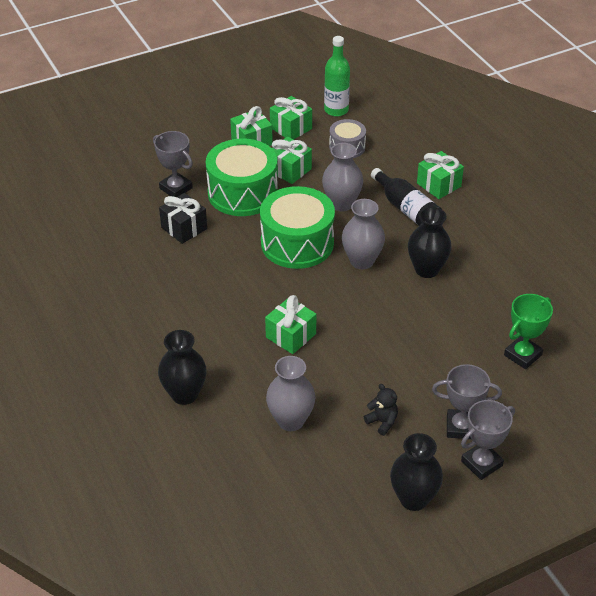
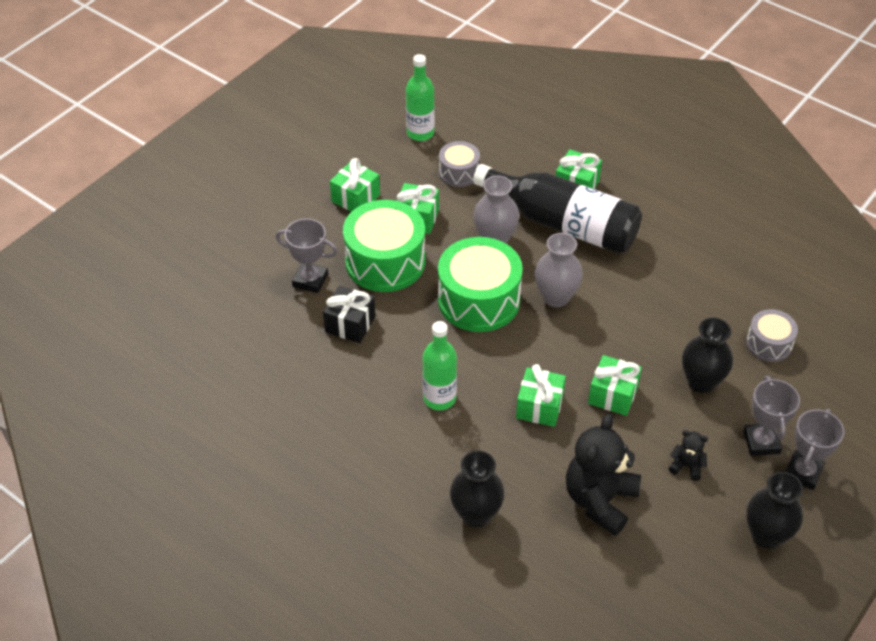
camera: 25 degrees left, 5 degrees up
grey vase [266,356,316,431] -> black teddy bear [566,414,641,536]
green gift [270,96,312,139] -> green gift moved to [588,355,642,416]
black bottle [371,168,442,226] -> black bottle [473,164,642,254], size x1.68
black vase [408,207,451,278] -> black vase moved to [682,318,733,393]
grey trophy [432,364,502,439] -> grey trophy turned 75 degrees counterclockwise [743,376,800,456]
green trophy [504,294,553,369] -> grey drum [746,309,798,362]
none -> green bottle [422,321,457,410]

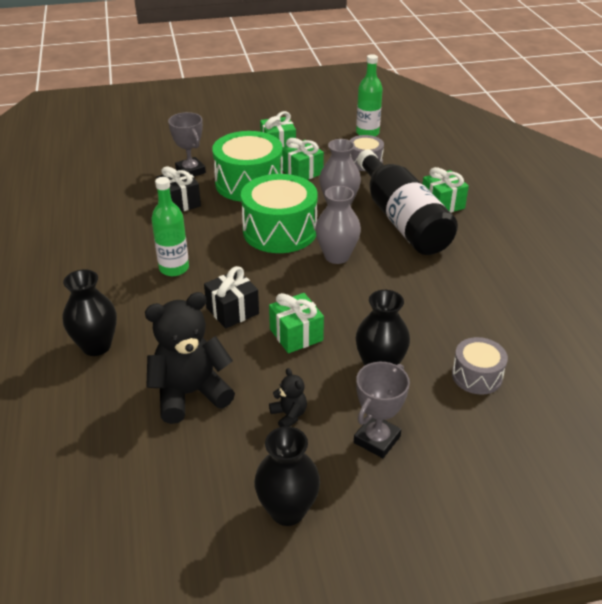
camera: 40 degrees right, 10 degrees down
green gift [516,364,566,427] -> black gift [204,266,259,328]
grey trophy [786,409,844,490] -> none

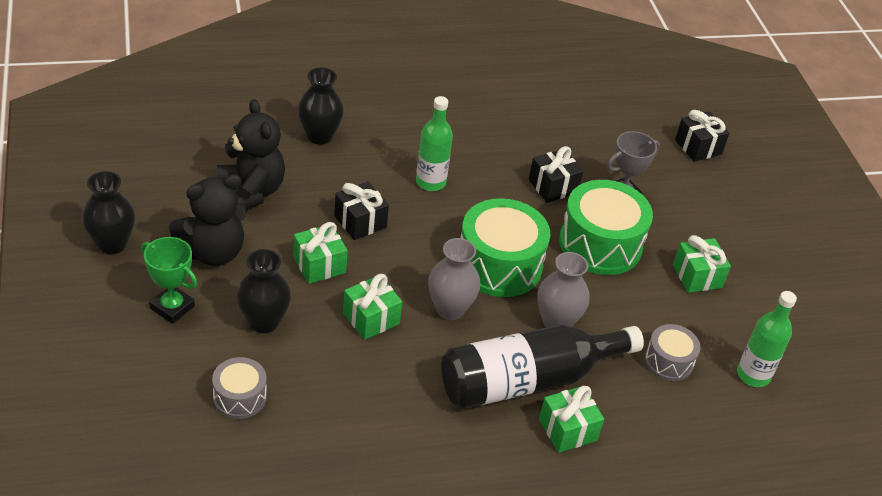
camera: 85 degrees right, 5 degrees up
black teddy bear [269,368,307,427] -> black teddy bear [169,174,247,266], size x2.18
green gift [282,138,324,180] -> green gift moved to [343,274,402,340]
grey trophy [354,362,410,458] -> green trophy [141,237,197,324]
none -> black gift [675,110,729,162]

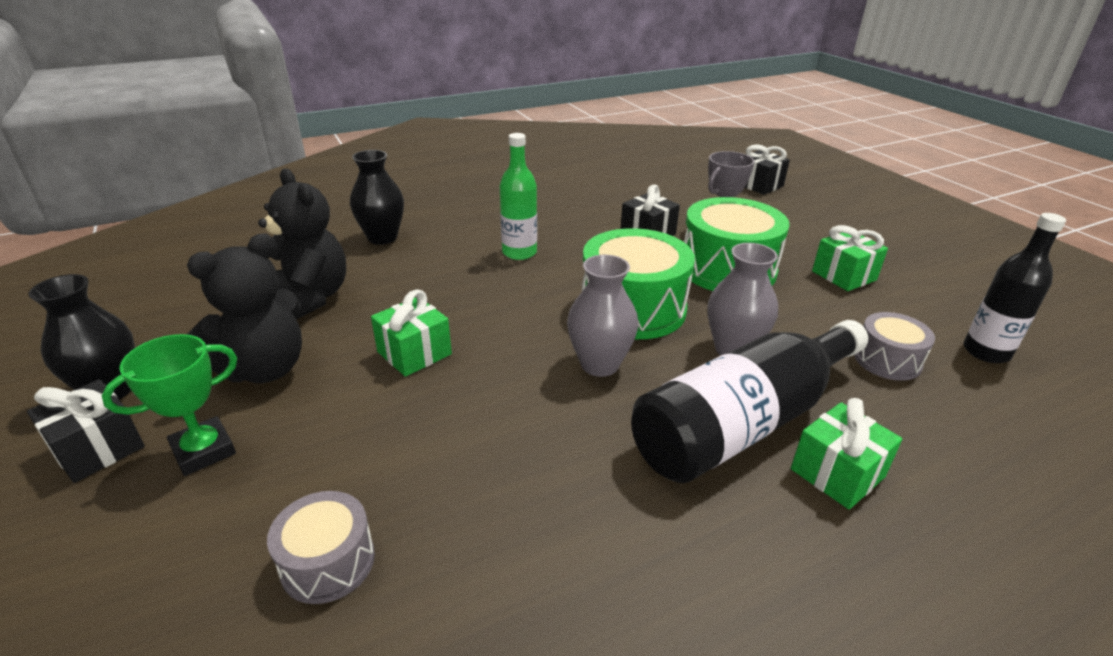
camera: 10 degrees left, 10 degrees down
green trophy [141,237,197,324] -> green trophy turned 60 degrees counterclockwise [102,334,237,476]
black vase [237,249,291,333] -> none
black gift [334,181,389,240] -> black gift moved to [27,379,145,483]
green gift [343,274,402,340] -> none
green bottle [737,291,797,387] -> black bottle [964,213,1066,363]

